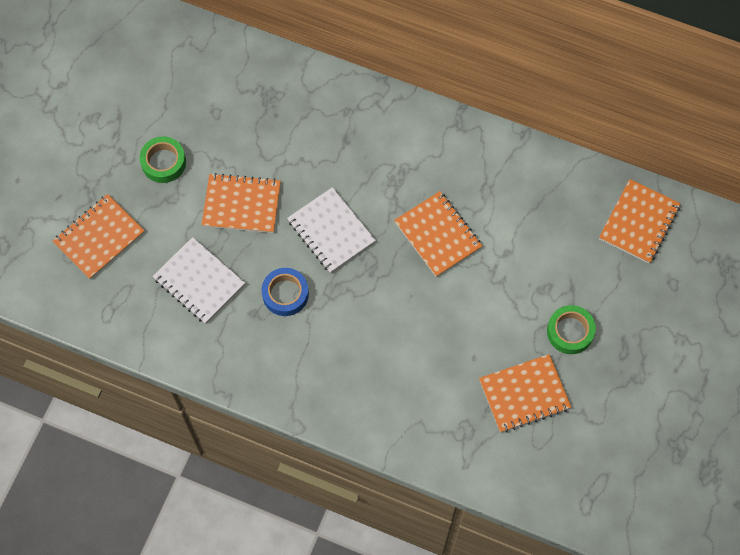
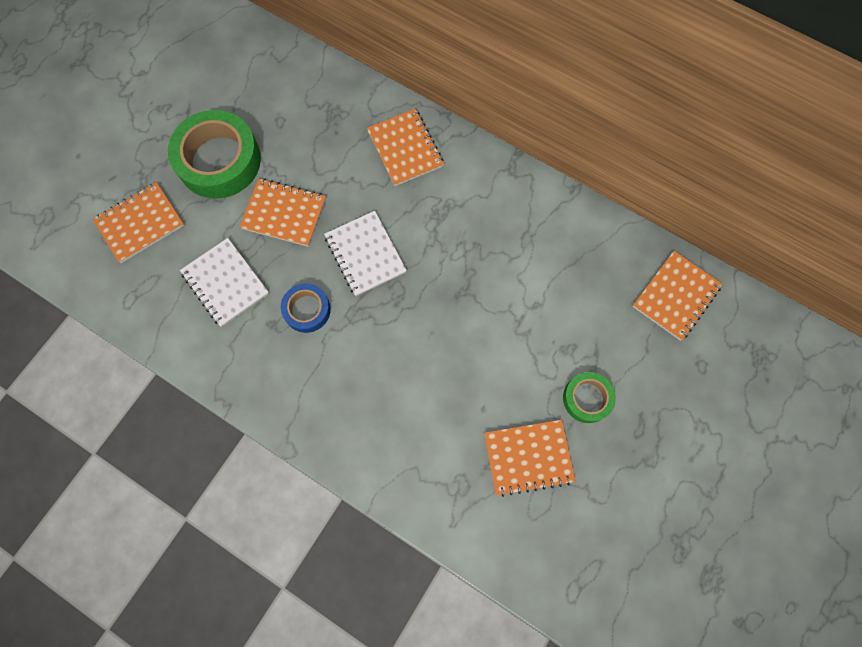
camera: 10 degrees right, 5 degrees up
green tape [140,136,186,183] -> green tape [168,110,261,199], size x1.90
orange notebook [394,191,482,277] -> orange notebook moved to [367,109,444,186]

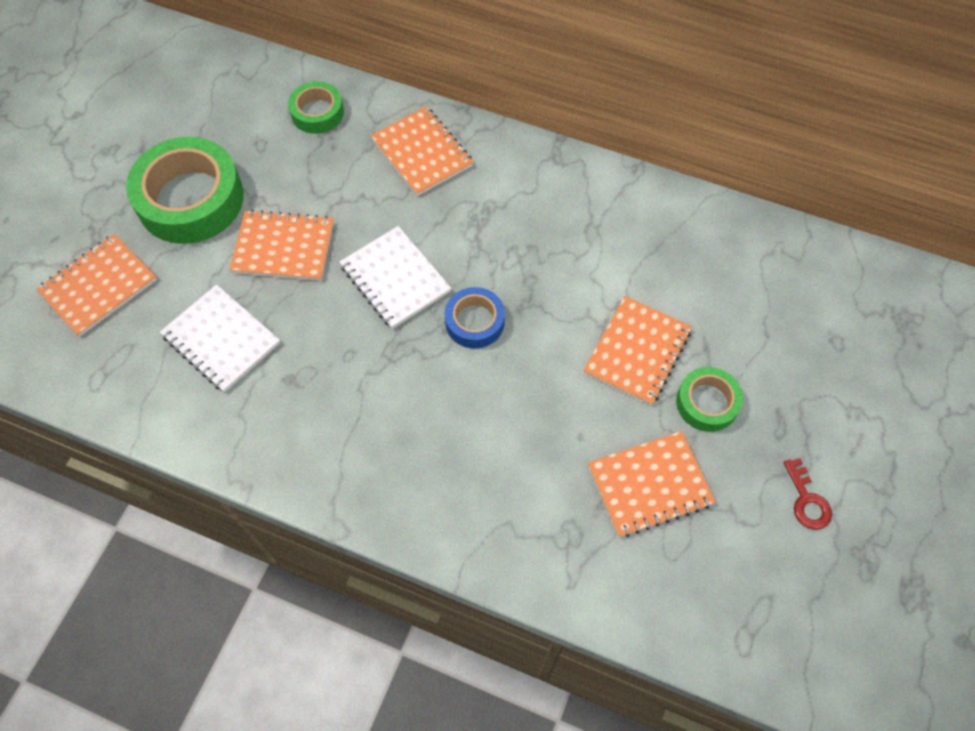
camera: 10 degrees left, 10 degrees down
blue tape [281,283,331,333] -> blue tape moved to [445,287,505,348]
orange notebook [632,251,722,341] -> orange notebook moved to [583,296,692,406]
none -> green tape [288,81,344,134]
none -> red key [784,458,832,530]

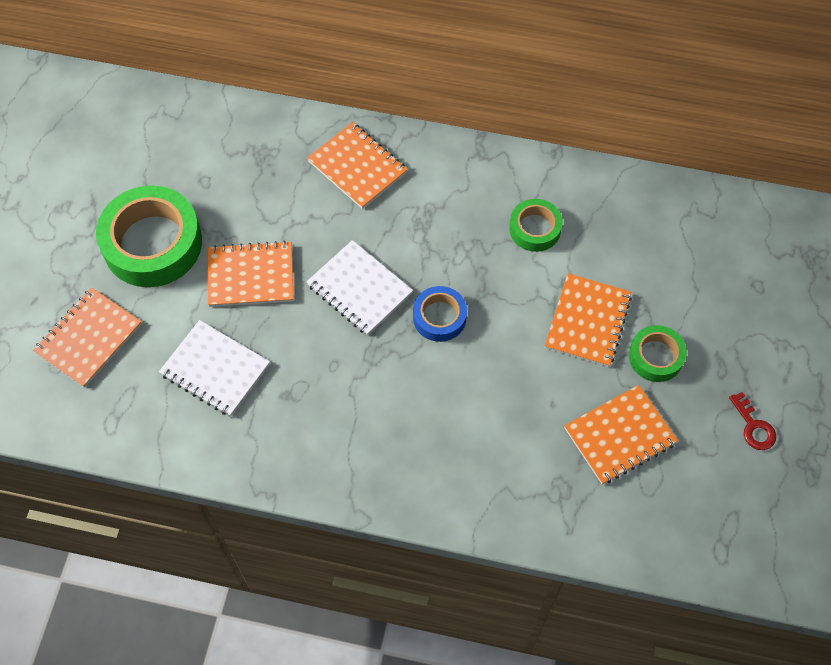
camera: 10 degrees left, 0 degrees up
green tape [288,81,344,134] -> green tape moved to [509,199,563,252]

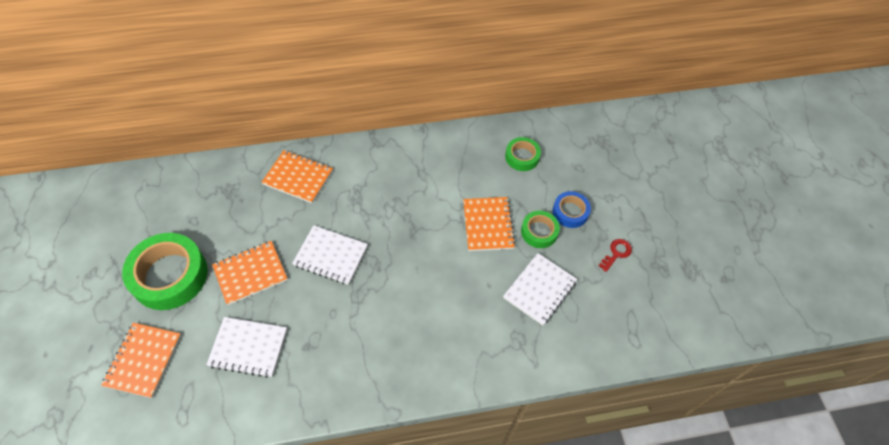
camera: 25 degrees left, 5 degrees down
blue tape [413,286,467,342] -> blue tape moved to [553,191,591,228]
green tape [509,199,563,252] -> green tape moved to [505,137,541,171]
orange notebook [564,385,678,484] -> white notebook [503,253,577,326]
red key [729,392,776,450] -> red key turned 90 degrees counterclockwise [599,239,632,272]

